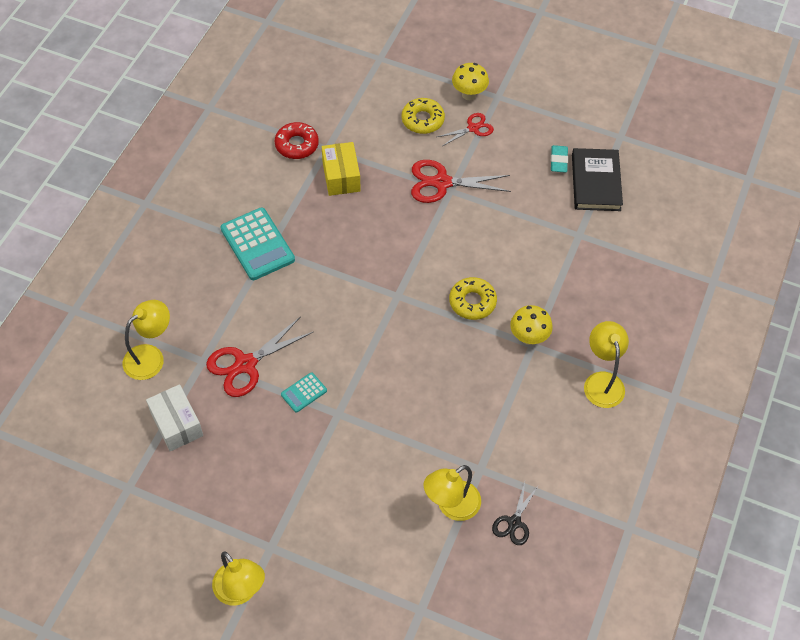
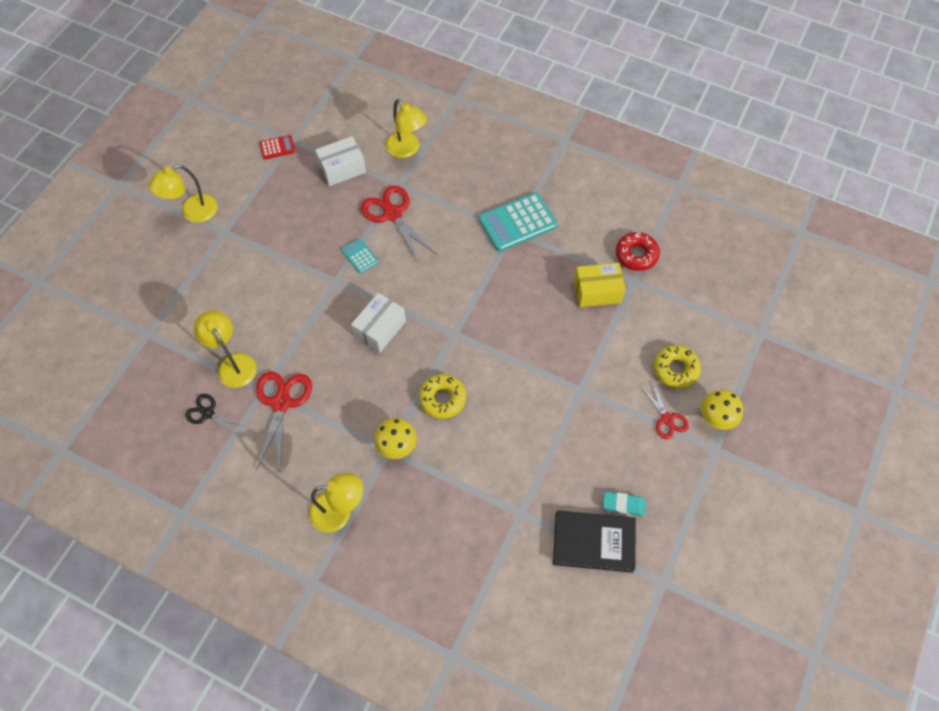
camera: 95 degrees right, 5 degrees up
red scissors [411,160,511,203] -> red scissors moved to [256,372,312,472]
none -> red calculator [260,135,295,159]
none -> white box [351,293,406,353]

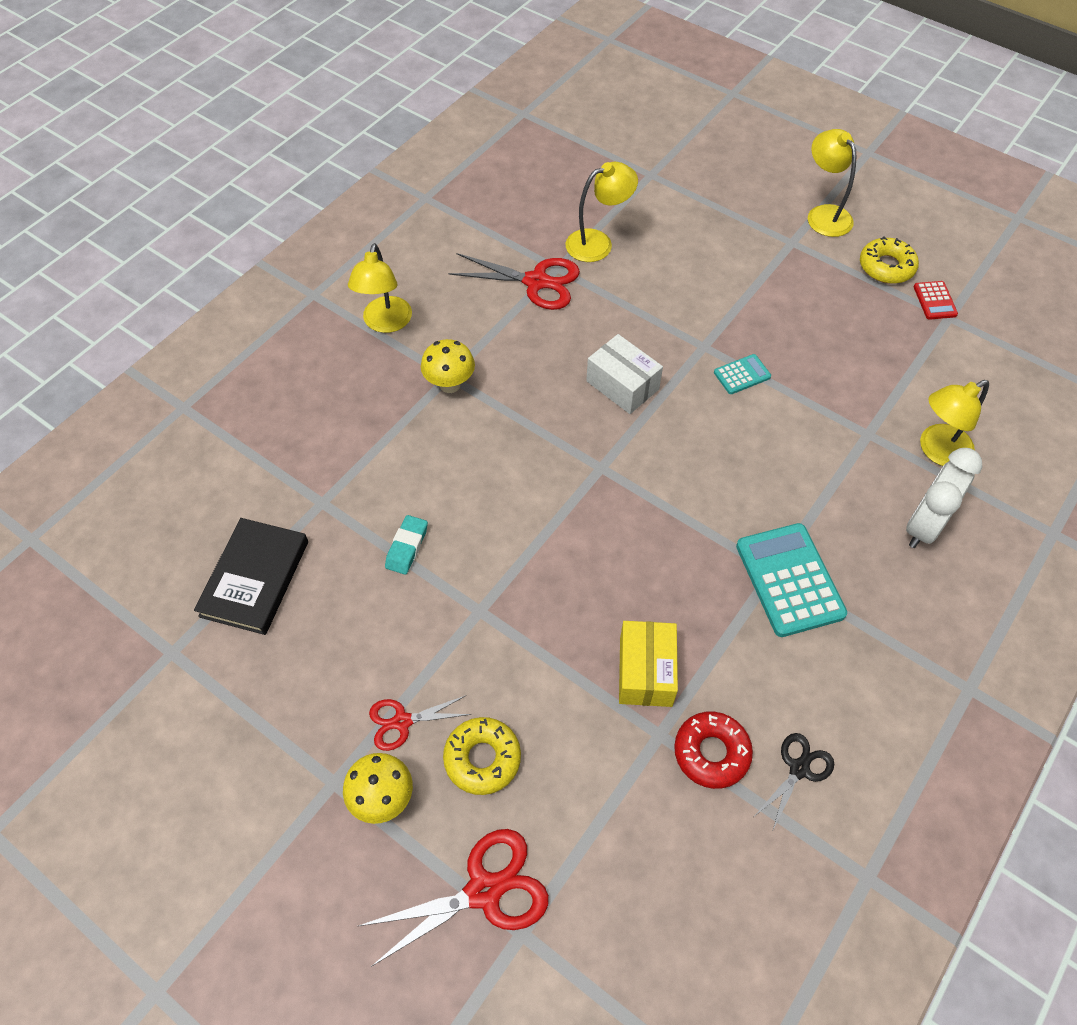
camera: 100 degrees right, 5 degrees down
black scissors [185,394,247,436] -> black scissors moved to [755,733,834,832]
white box [315,136,366,186] -> none
red scissors [361,185,436,263] -> red scissors moved to [359,829,549,967]
yellow donut [419,374,466,419] -> yellow donut moved to [860,236,919,284]
turquoise eraser [603,492,646,516] -> turquoise eraser moved to [385,515,428,575]
none -> white clock [906,448,982,548]

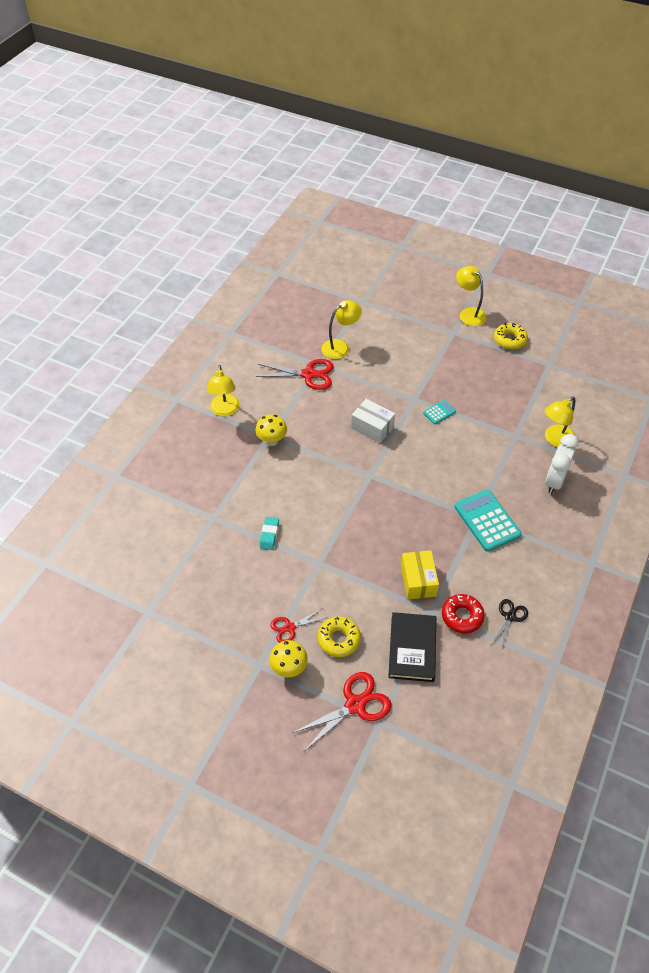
camera: 10 degrees left, 5 degrees down
black book [194,518,308,635] -> black book moved to [388,612,436,682]
red calculator [913,281,958,320] -> none

